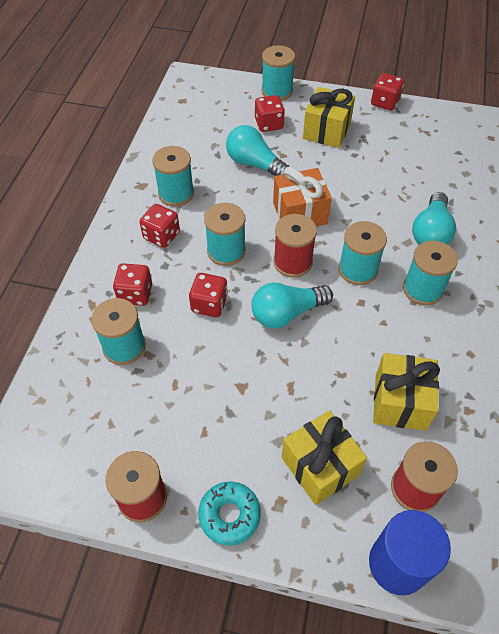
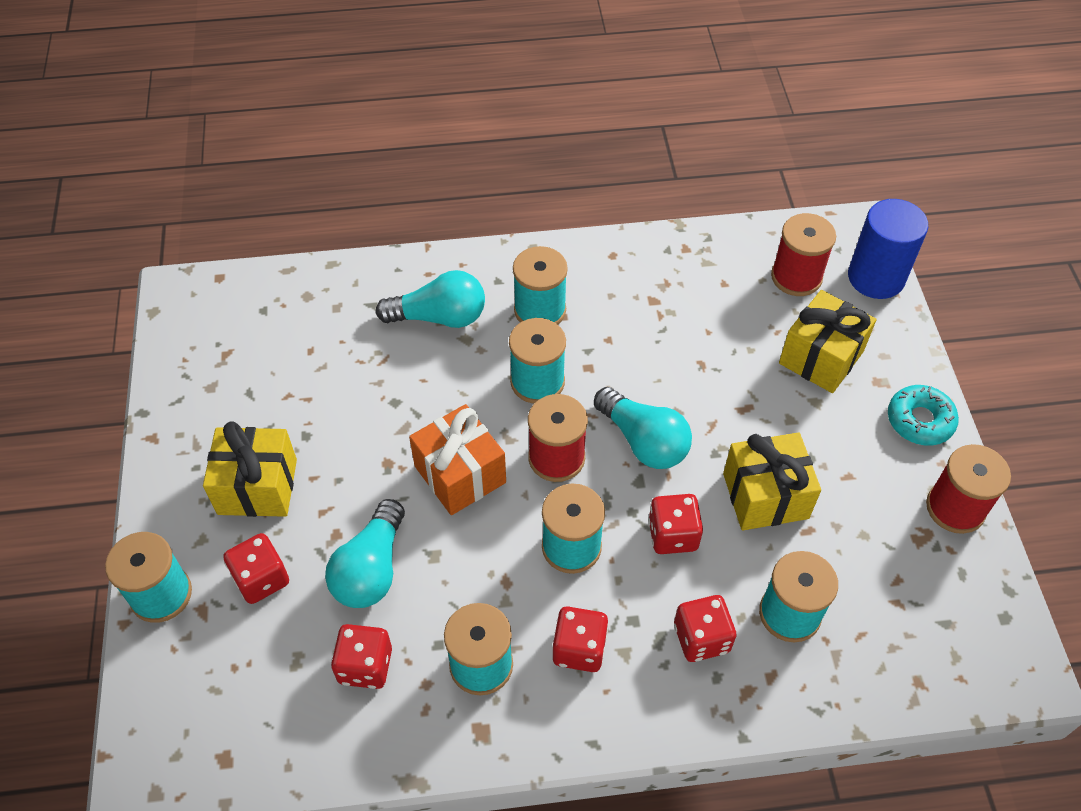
camera: 110 degrees left, 0 degrees up
red dice [371,73,404,111] -> red dice moved to [331,624,392,689]
yellow gift [373,353,440,431] -> yellow gift moved to [723,432,821,530]

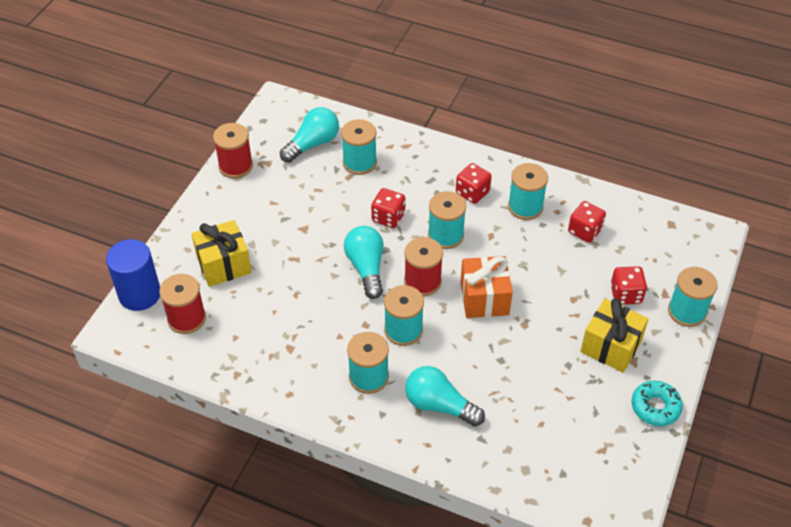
camera: 150 degrees left, 5 degrees down
turquoise light bulb [325,499,405,608] -> turquoise light bulb moved to [280,107,339,163]
red dice [674,595,736,662] -> none
yellow gift [723,432,821,530] -> none
turquoise donut [888,385,959,446] -> turquoise donut moved to [631,381,683,426]

